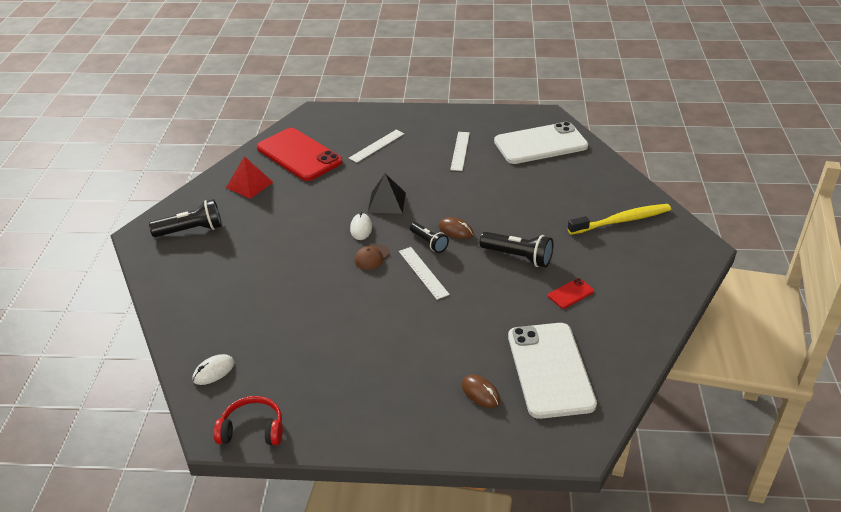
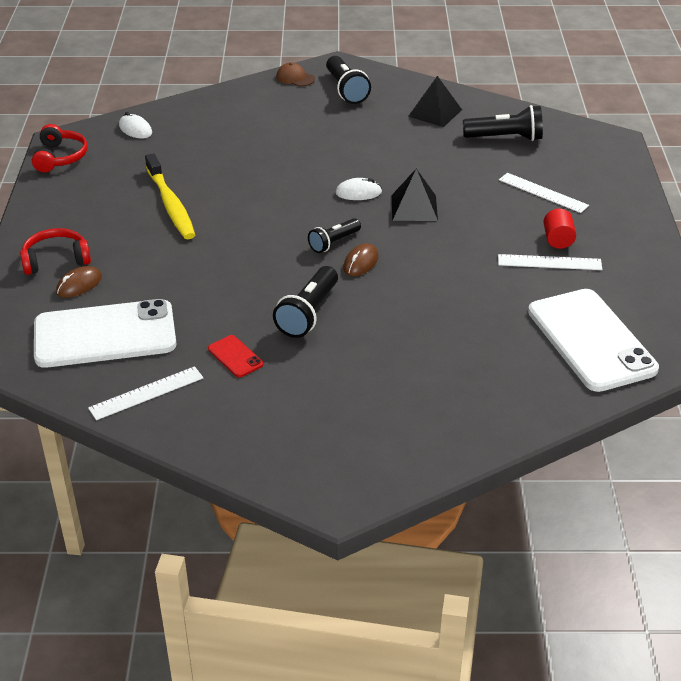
camera: 85 degrees right, 0 degrees up
red pyramid [226,156,273,199] -> black pyramid [408,76,462,127]
red phone [257,128,342,181] -> black flashlight [463,105,543,141]
brown cap [355,244,390,270] -> brown cap moved to [276,62,315,86]
white ruler [399,247,450,300] -> white ruler moved to [88,366,204,420]
yellow toothbrush [567,204,671,235] -> yellow toothbrush moved to [145,153,195,239]
none -> red headphones [20,228,91,275]
none -> red cylinder [543,209,576,249]

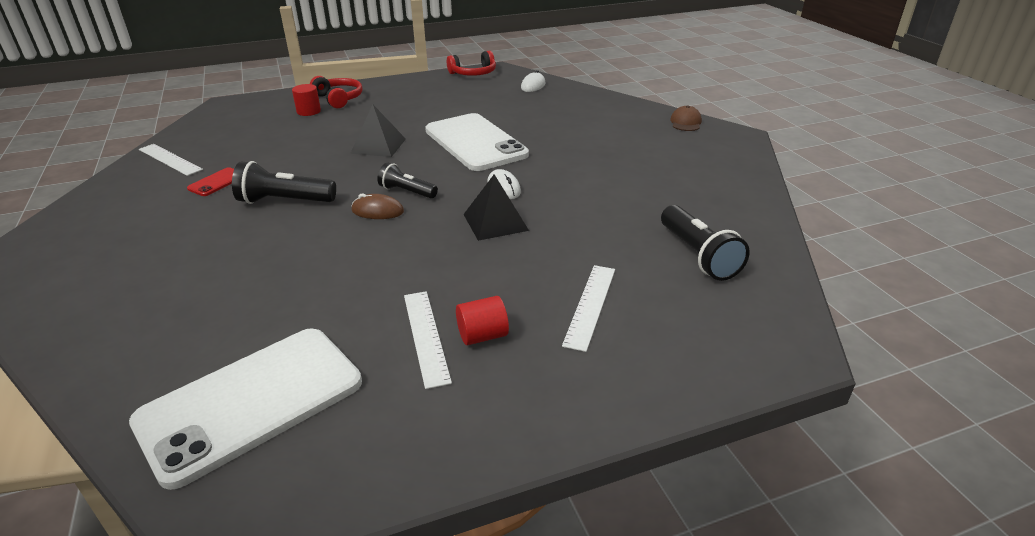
camera: 70 degrees right, 5 degrees down
white phone [34,299,176,368] -> white phone moved to [425,113,529,171]
brown mouse [56,266,102,298] -> red cylinder [292,84,321,116]
yellow toothbrush [145,153,195,239] -> none
black flashlight [326,56,371,104] -> none
black pyramid [408,76,462,127] -> black pyramid moved to [350,104,406,157]

